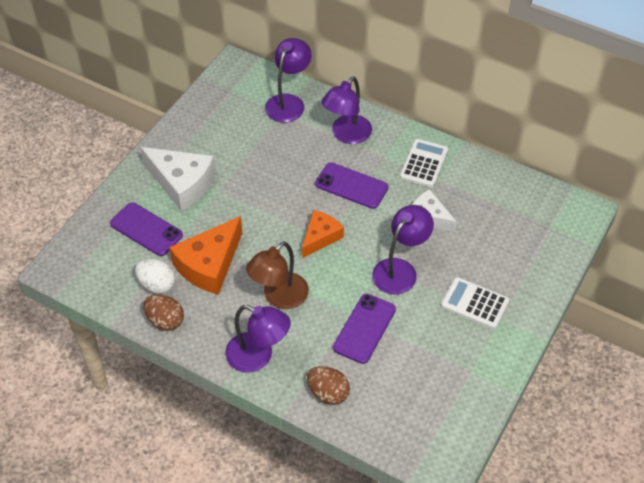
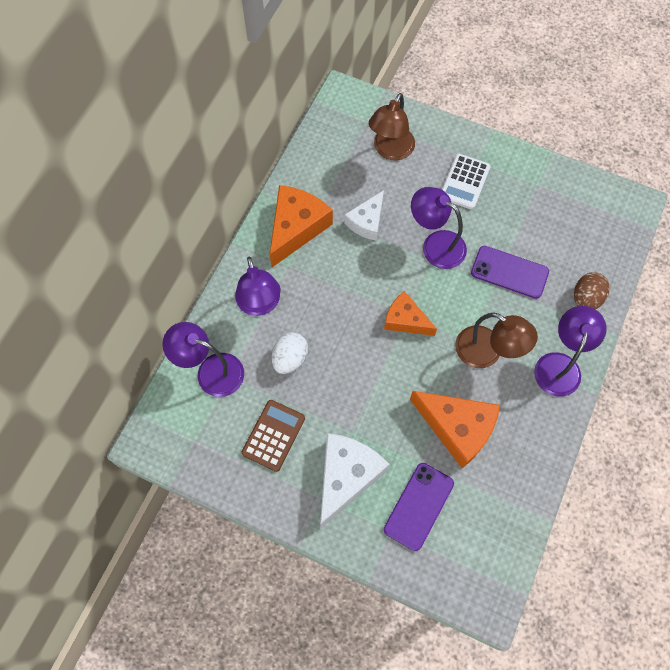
camera: 95 degrees left, 15 degrees up
white egg [135,259,175,294] -> white egg moved to [272,332,308,374]
brown egg [143,294,184,331] -> none
purple phone [315,162,388,209] -> none
purple lamp [321,77,372,144] -> purple lamp turned 45 degrees clockwise [235,257,281,316]
white calculator [400,139,448,188] -> orange cheese [269,185,333,267]
none -> brown calculator [242,400,305,472]
none -> brown lamp [369,93,415,160]

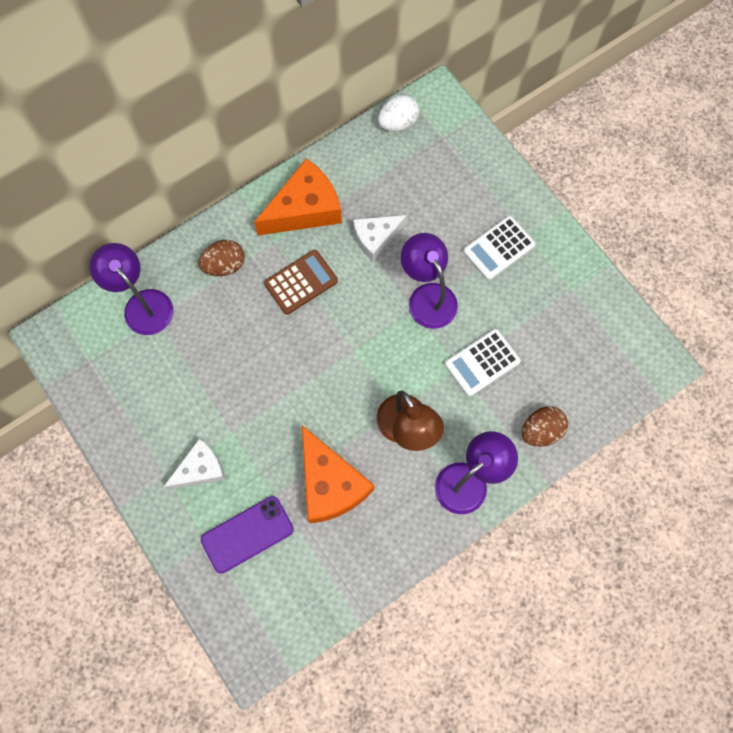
camera: 30 degrees right, 5 degrees up
purple lamp [235,257,281,316] -> brown egg [198,240,245,276]
brown calculator [242,400,305,472] -> brown calculator moved to [264,250,338,315]
white egg [272,332,308,374] -> white egg moved to [378,95,419,132]
white cheese [320,433,390,528] -> white cheese [163,439,226,490], size x0.63
brown lamp [369,93,415,160] -> none
orange cheese [384,291,437,336] -> none
purple phone [471,246,549,299] -> white calculator [445,329,521,397]

